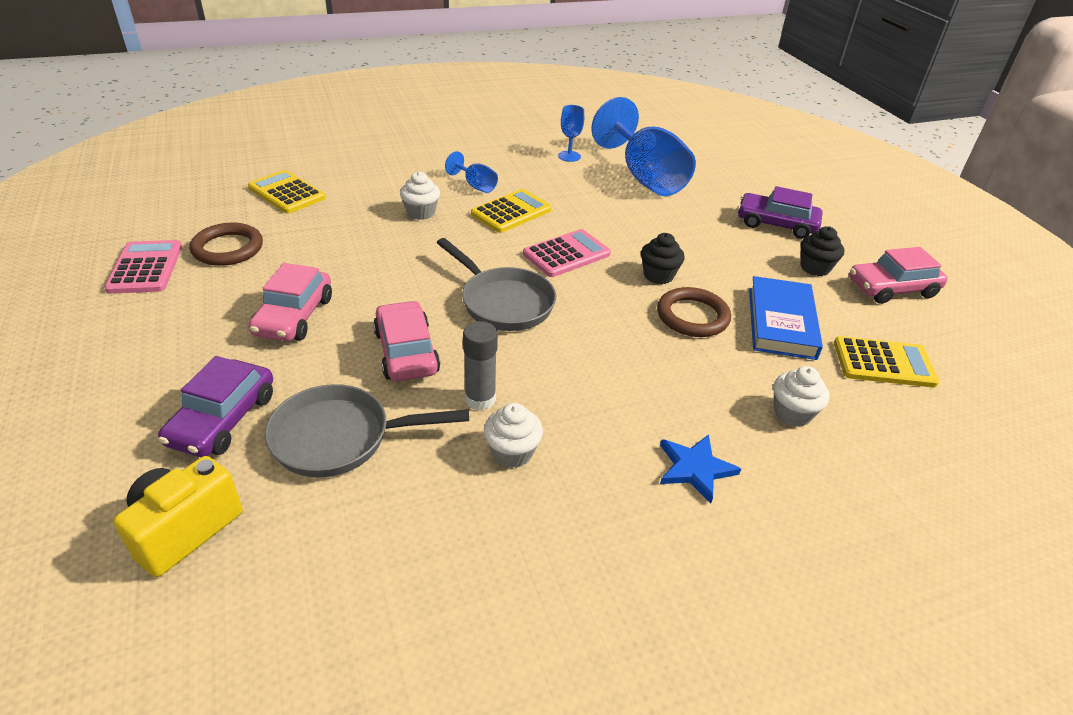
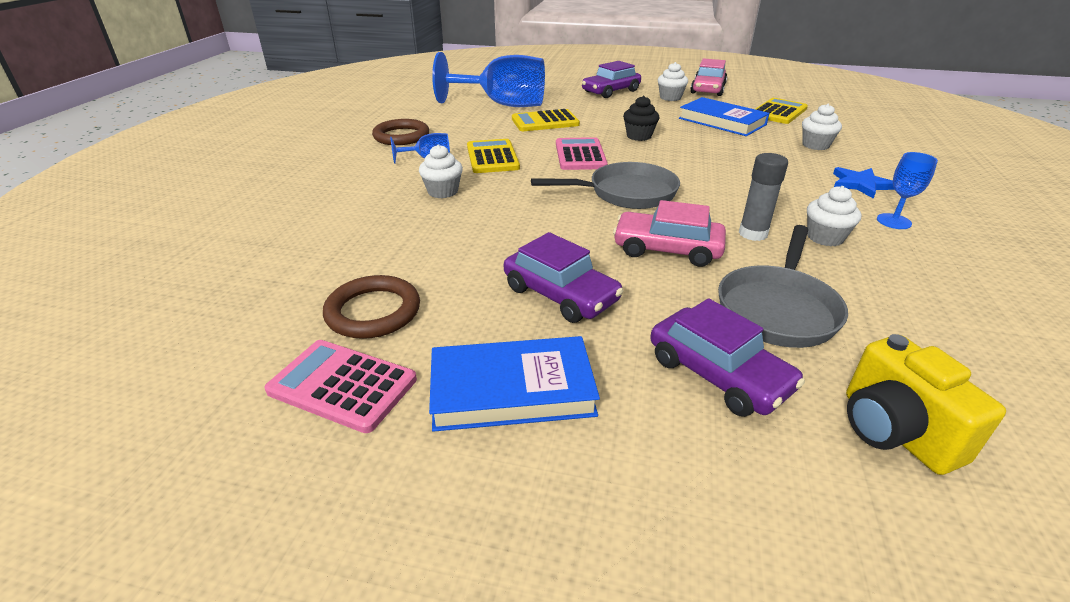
camera: 55 degrees left, 5 degrees down
yellow calculator [248,170,326,214] -> yellow calculator moved to [512,109,580,131]
pink car [248,263,332,341] -> purple car [504,232,623,323]
blue goblet [558,105,584,162] -> blue goblet moved to [877,152,938,229]
brown ring [657,287,731,337] -> brown ring moved to [372,119,429,145]
black cupcake [801,226,844,276] -> white cupcake [658,62,688,101]
none -> blue book [429,336,600,432]

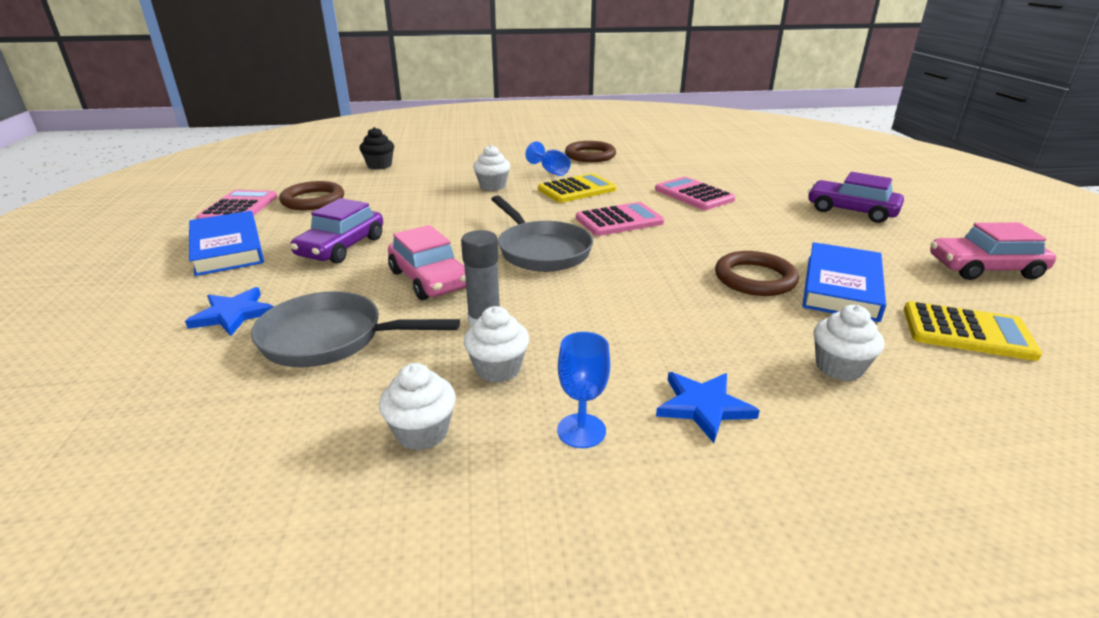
camera: 70 degrees right, 5 degrees down
blue goblet [432,52,545,107] -> none
yellow calculator [512,109,580,131] -> pink calculator [655,177,735,210]
pink car [613,200,726,267] -> pink car turned 150 degrees clockwise [388,225,466,300]
black cupcake [623,96,659,141] -> black cupcake moved to [360,127,394,169]
purple car [650,298,805,417] -> blue star [185,287,274,336]
white cupcake [658,62,688,101] -> white cupcake moved to [379,363,456,451]
yellow camera [846,334,1006,475] -> none
none -> brown ring [715,251,799,296]

